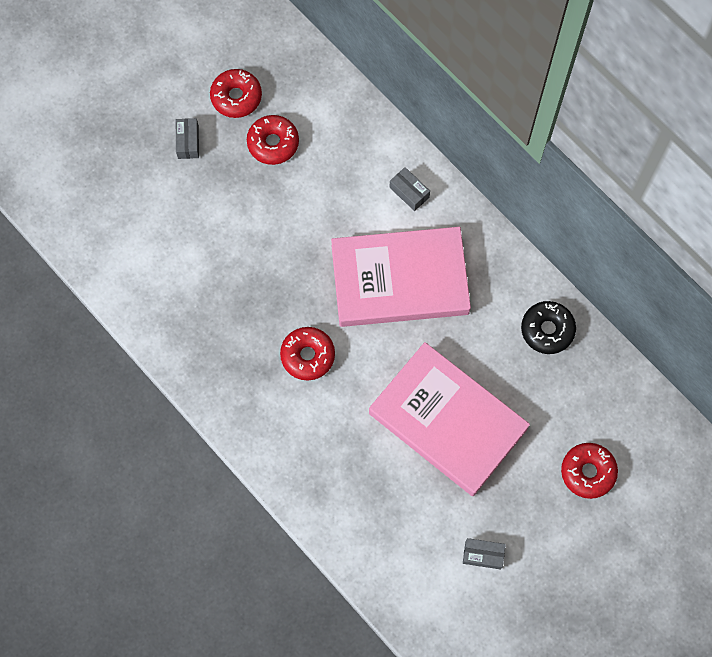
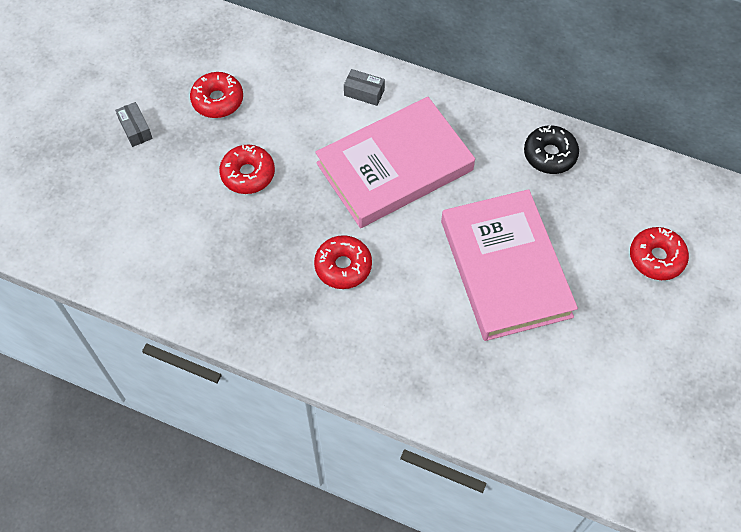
camera: 25 degrees left, 10 degrees down
red donut [210,69,262,118] -> red donut moved to [219,144,275,194]
pink book [369,342,530,496] -> pink book turned 60 degrees clockwise [441,189,578,341]
grey box [463,538,506,569] -> none

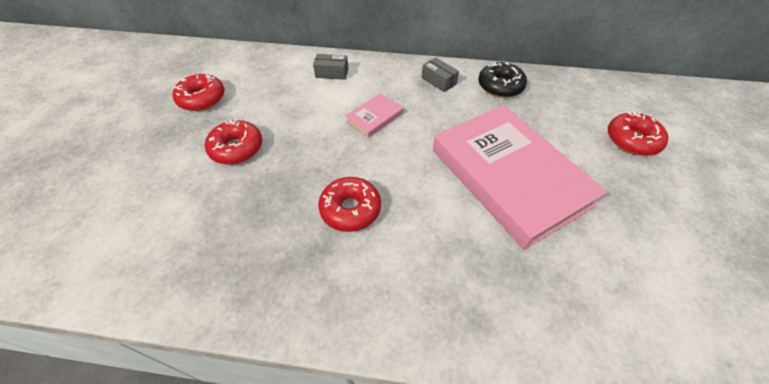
camera: 15 degrees left, 10 degrees down
grey box [115,102,153,147] -> grey box moved to [422,57,459,92]
pink book [315,97,475,228] -> pink book [345,93,403,138], size x0.41

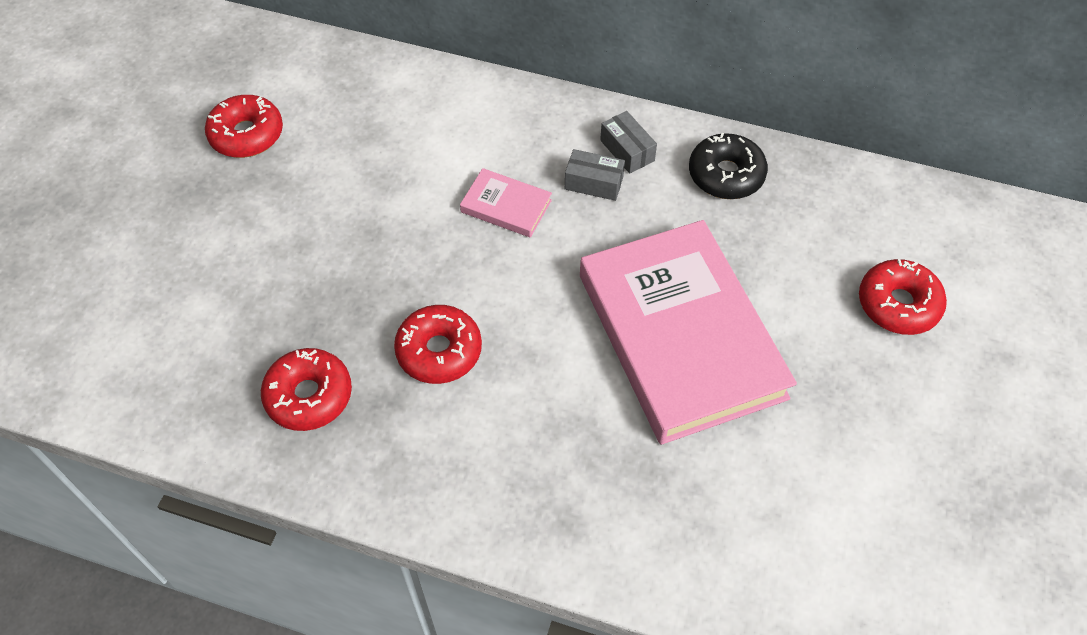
camera: 10 degrees right, 5 degrees up
red donut [205,119,262,165] -> red donut moved to [261,348,352,431]
grey box [313,54,348,80] -> grey box moved to [565,149,625,201]
pink book [345,93,403,138] -> pink book turned 60 degrees clockwise [460,168,552,238]

